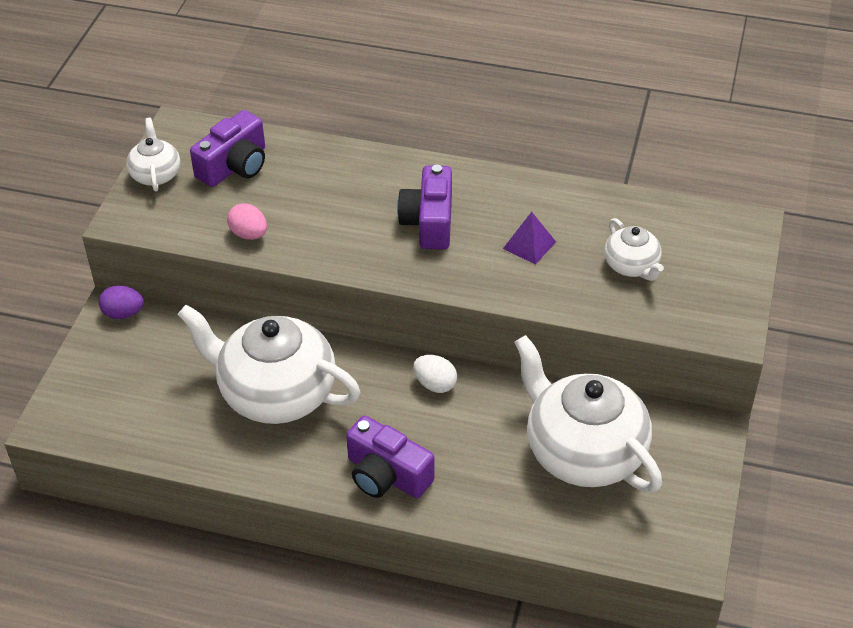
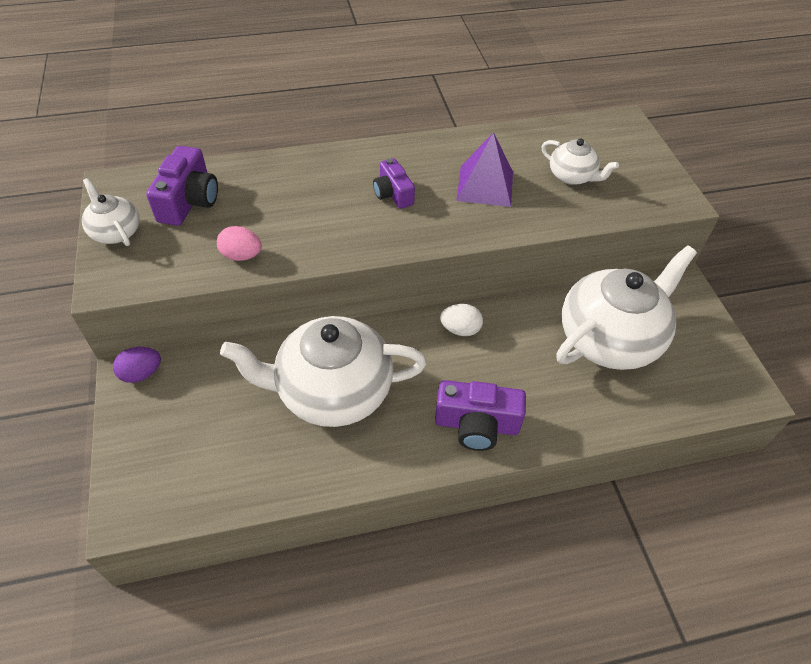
camera: 30 degrees left, 5 degrees up
purple camera [397,165,452,250] -> purple camera [373,158,415,209], size x0.66
purple pyramid [503,212,556,265] -> purple pyramid [456,132,513,207], size x1.56
white teapot [514,335,662,493] -> white teapot turned 120 degrees clockwise [557,245,697,370]

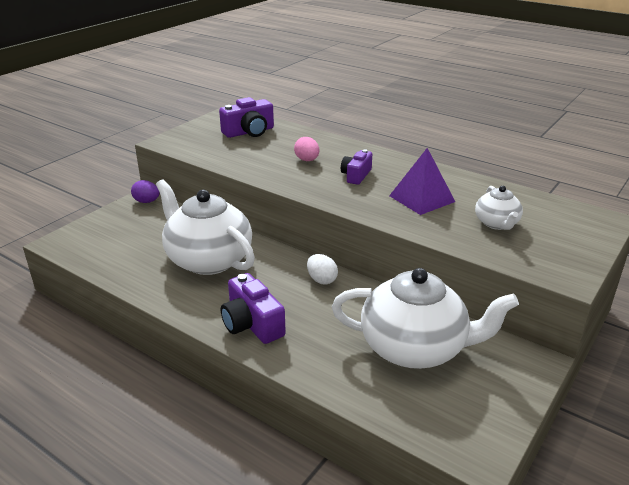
camera: 50 degrees right, 20 degrees down
white teapot [82,178,140,246] -> none
pink egg [217,226,262,261] -> pink egg moved to [294,137,320,161]

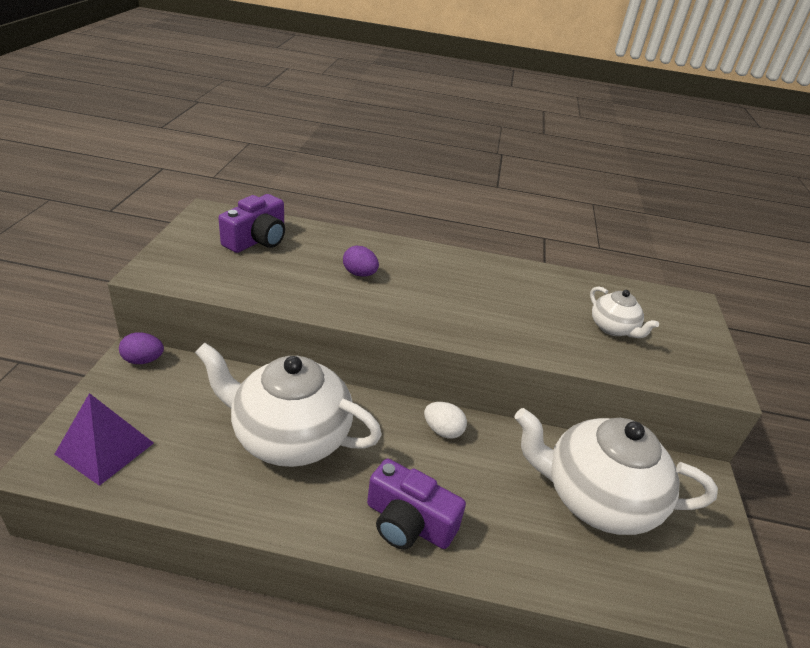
camera: 30 degrees left, 5 degrees up
pink egg [294,137,320,161] -> purple egg [343,245,379,276]
white teapot [332,268,519,369] -> white teapot turned 150 degrees counterclockwise [514,408,718,535]
purple camera [341,149,372,185] -> none
purple pyramid [389,148,455,215] -> purple pyramid moved to [54,393,154,486]

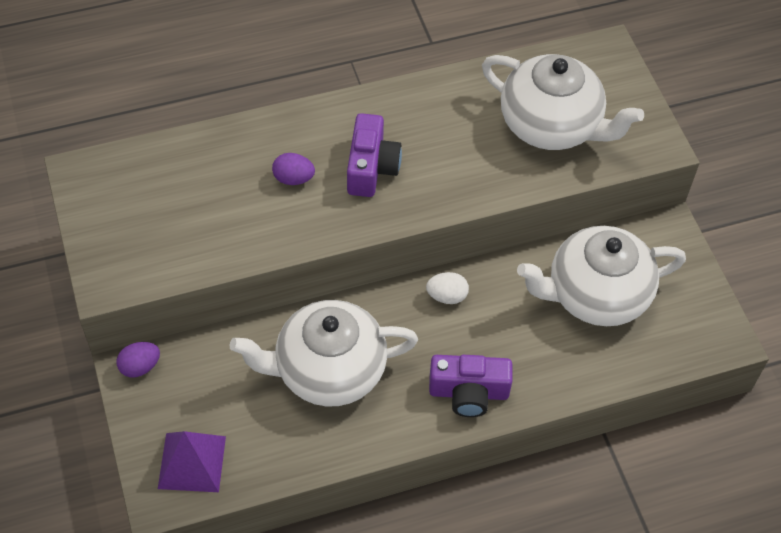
camera: 25 degrees left, 20 degrees up
purple camera [218,194,285,253] -> purple camera moved to [347,113,402,197]
white teapot [590,286,659,338] -> white teapot [482,54,644,150], size x2.06

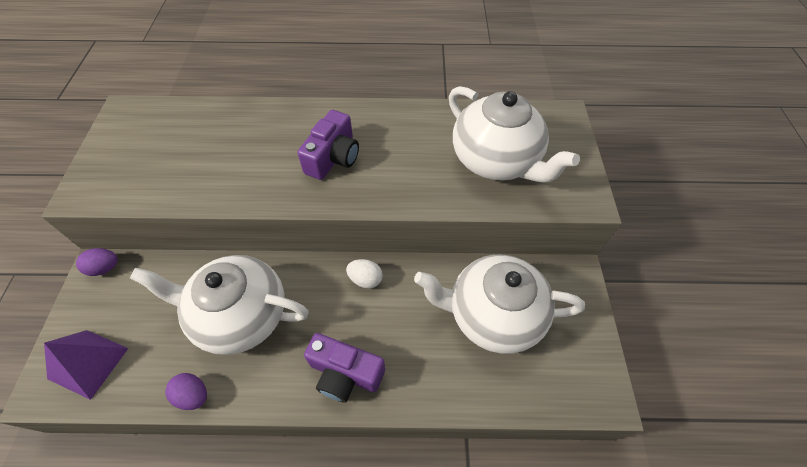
camera: 20 degrees right, 0 degrees up
purple egg [272,153,315,185] -> purple egg moved to [165,373,207,410]

